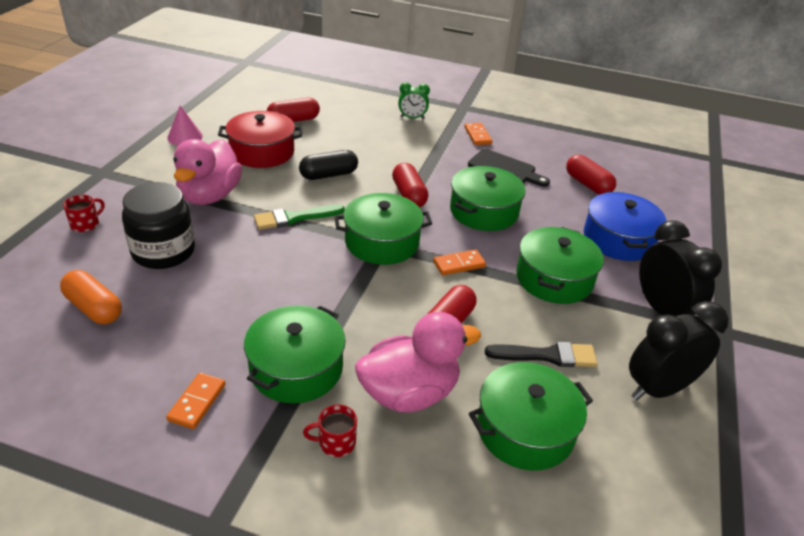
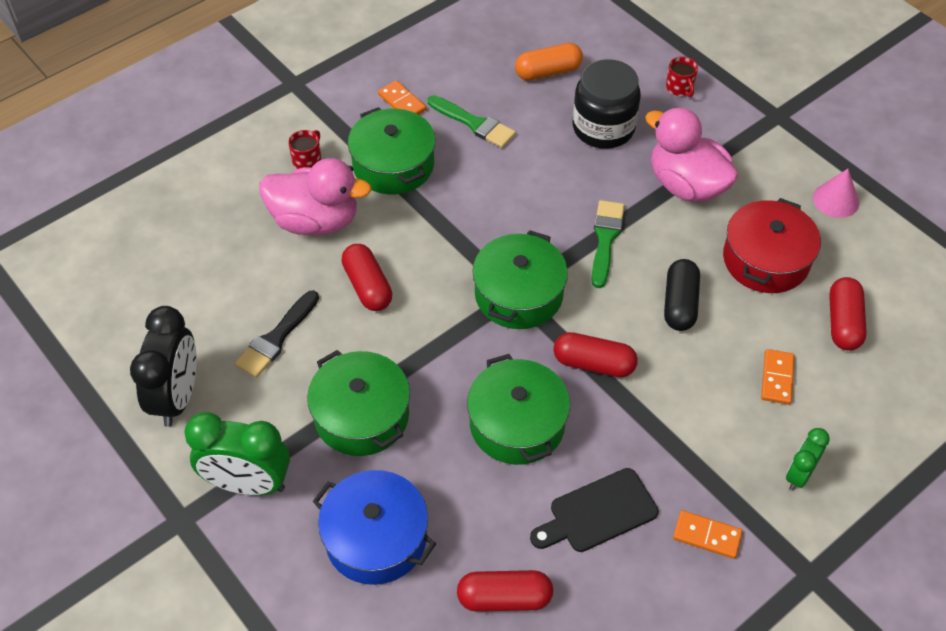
camera: 125 degrees right, 15 degrees up
pink duck [355,312,481,412] -> pink duck turned 90 degrees counterclockwise [259,158,372,236]
orange domino [433,249,486,275] -> orange domino moved to [761,349,795,405]
green pot [469,362,593,471] -> none
black clock [639,220,722,316] -> green clock [184,412,290,495]
none -> green brush [428,95,516,148]

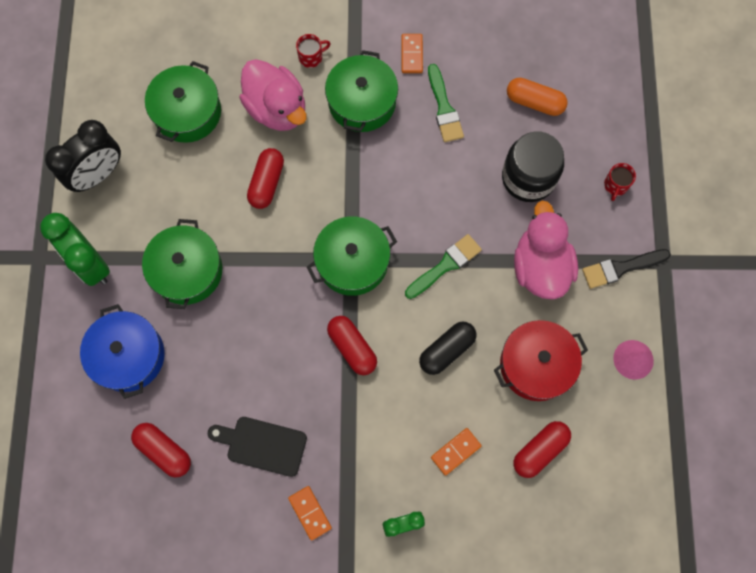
camera: 40 degrees right, 20 degrees up
black brush [235,290,319,378] -> black brush moved to [582,249,671,289]
green pot [467,354,570,465] -> green pot moved to [145,61,221,143]

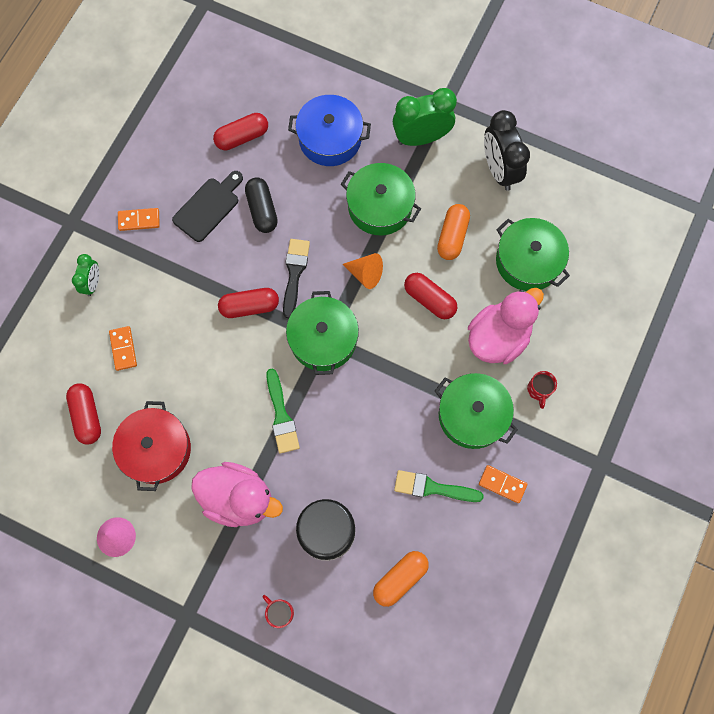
camera: 115 degrees right, 0 degrees up
pink duck [240,59,306,131] -> pink duck turned 150 degrees clockwise [468,288,544,364]
black capsule [419,322,476,375] -> black capsule moved to [245,177,278,233]
black brush [582,249,671,289] -> black brush moved to [283,239,310,318]
none -> orange cone [343,253,383,289]
none -> orange capsule [437,204,470,260]

